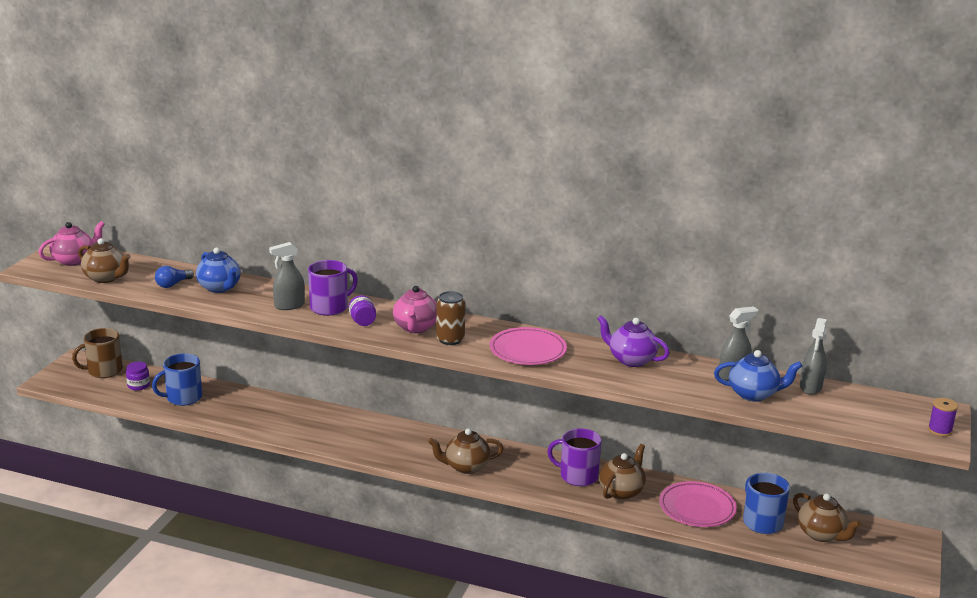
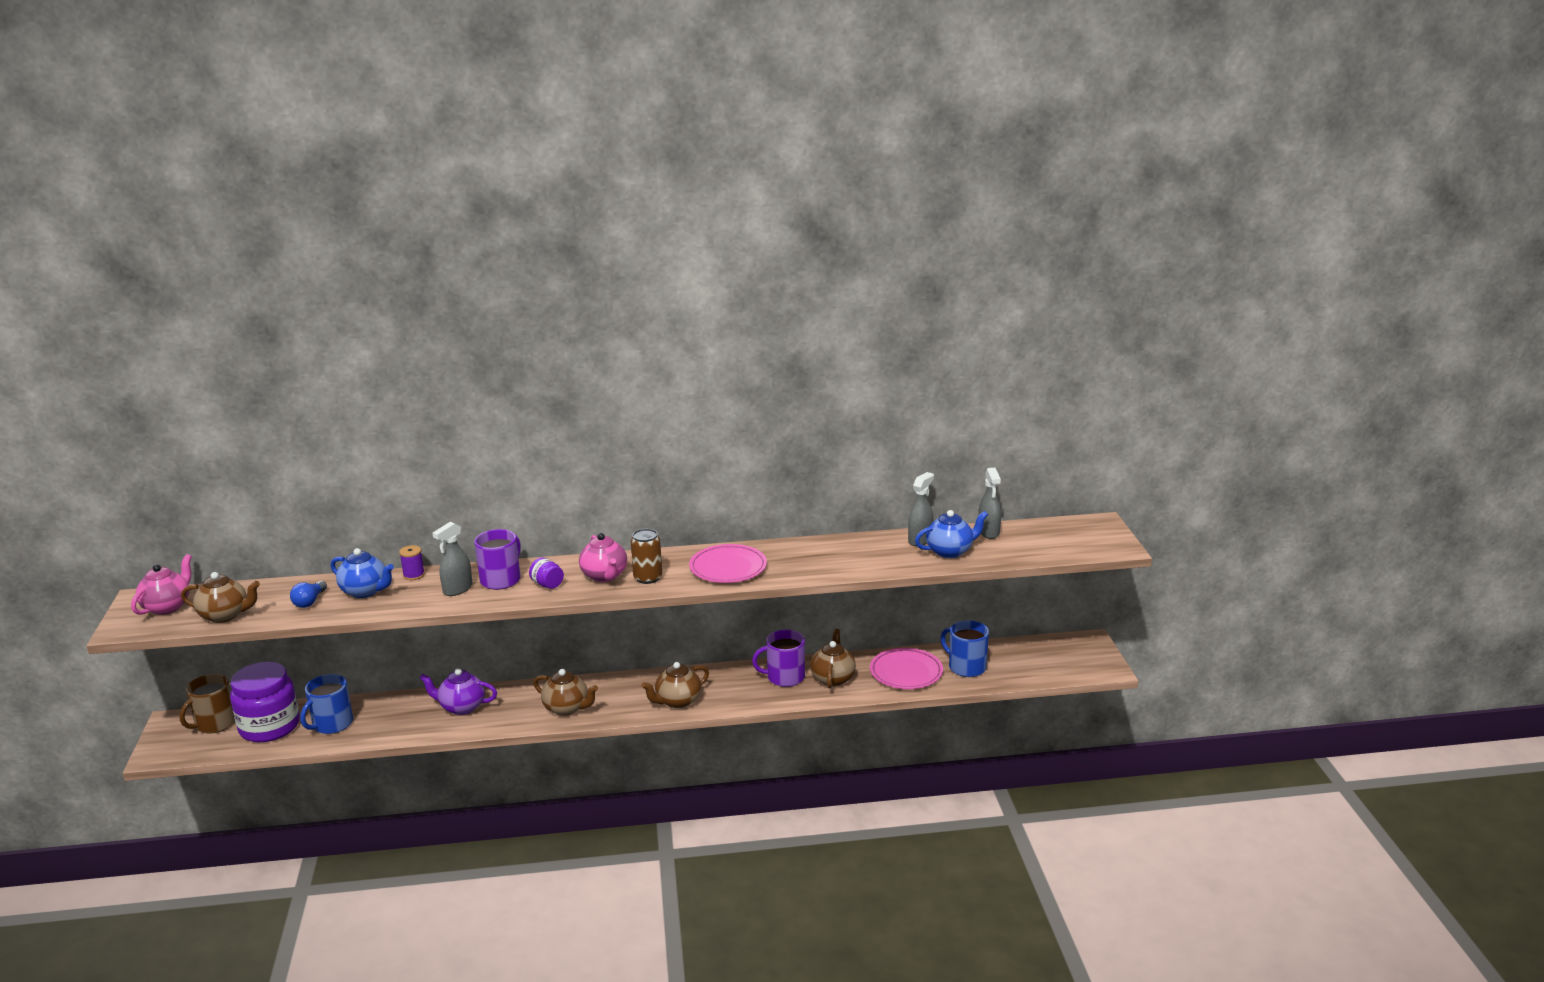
camera: 25 degrees left, 0 degrees up
purple jar [126,362,150,391] -> purple jar [230,662,300,742], size x2.36
purple teapot [597,315,670,367] -> purple teapot moved to [420,668,497,715]
brown teapot [793,493,861,542] -> brown teapot moved to [533,669,598,716]
purple spool [928,398,958,437] -> purple spool moved to [399,545,425,580]

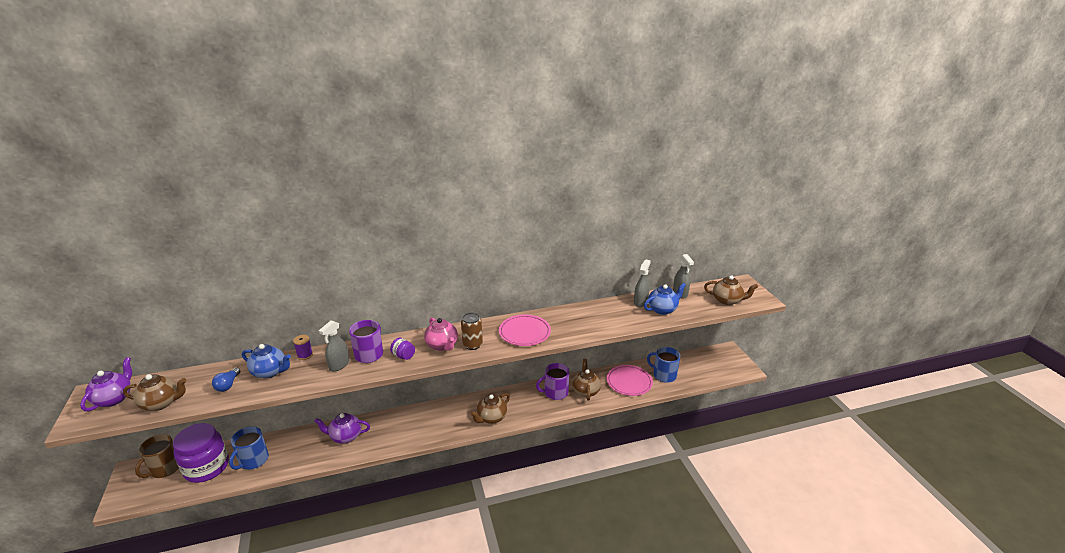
camera: 10 degrees left, 5 degrees up
pink teapot [131,554,192,615] -> purple teapot [80,357,132,411]
brown teapot [533,669,598,716] -> brown teapot moved to [704,275,758,305]

